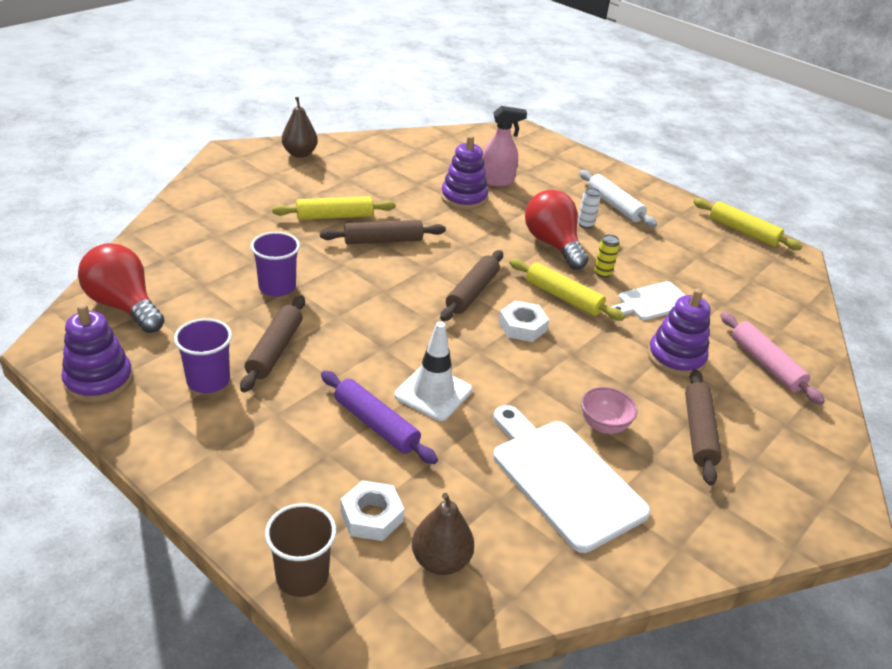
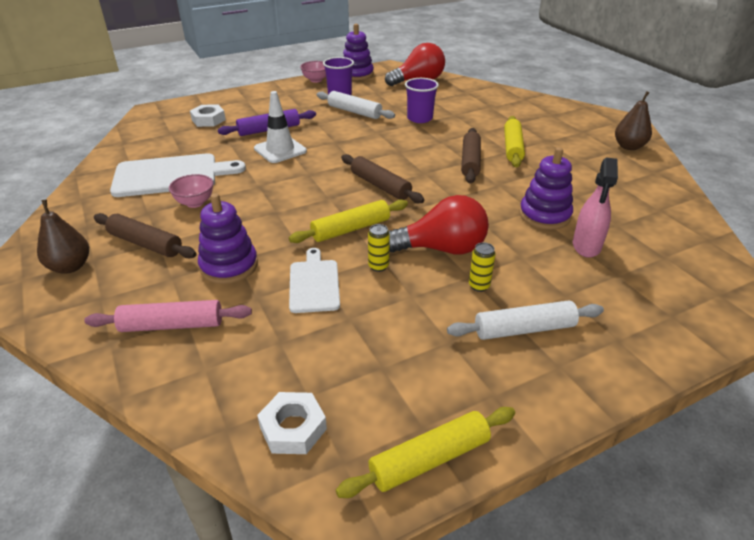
camera: 115 degrees right, 0 degrees up
brown rolling pin [240,296,305,392] -> white rolling pin [317,91,395,119]
brown cup [265,503,336,597] -> none
brown pear [412,493,474,575] -> brown pear moved to [37,200,89,274]
white nut [499,301,549,342] -> white nut moved to [257,392,327,454]
white can [578,188,601,228] -> yellow can [469,243,496,292]
none -> pink bowl [300,61,326,83]

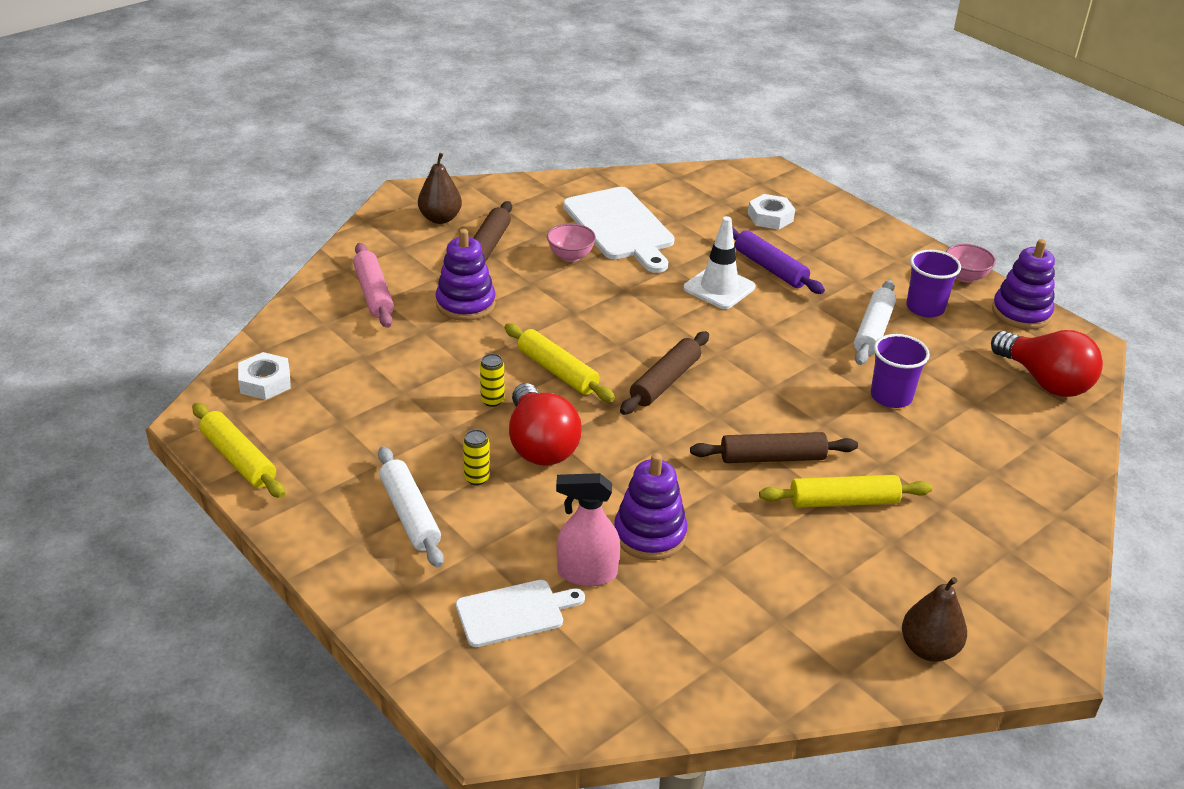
camera: 75 degrees right, 0 degrees up
white cutting board [289,248,340,313] -> white cutting board moved to [456,580,585,647]

